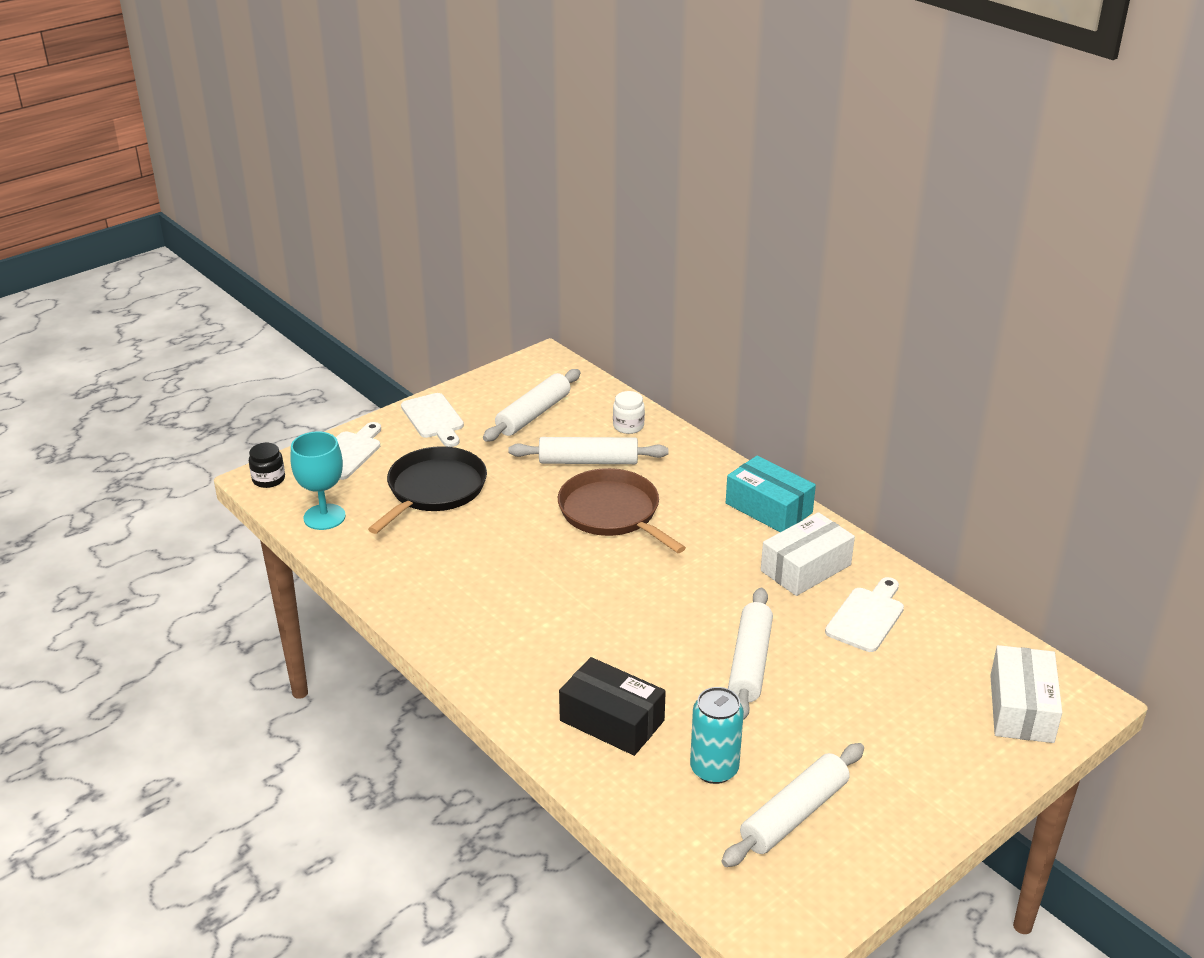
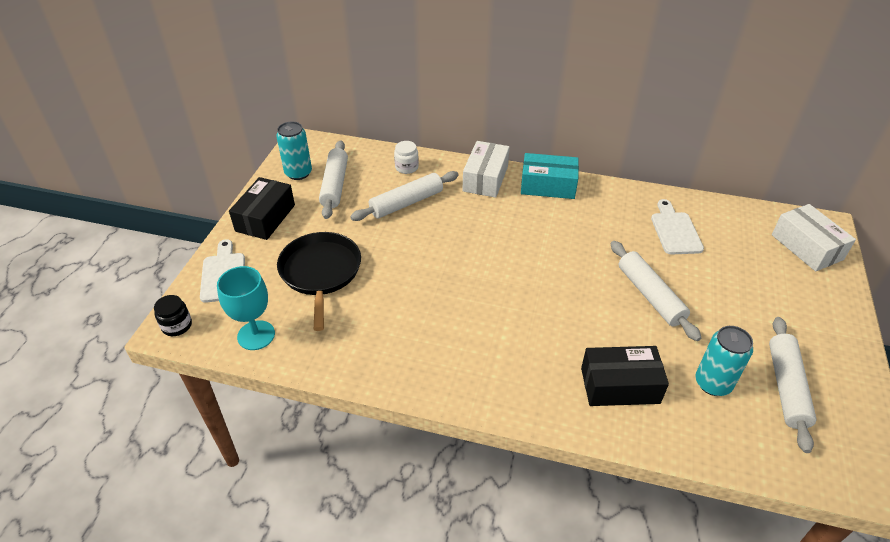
camera: 35 degrees left, 10 degrees up
white cutting board [401,393,464,447] -> black box [229,177,295,240]
brown pan [558,468,686,553] -> none
white box [761,512,855,596] -> white box moved to [463,141,510,198]
none -> turquoise can [276,122,312,180]

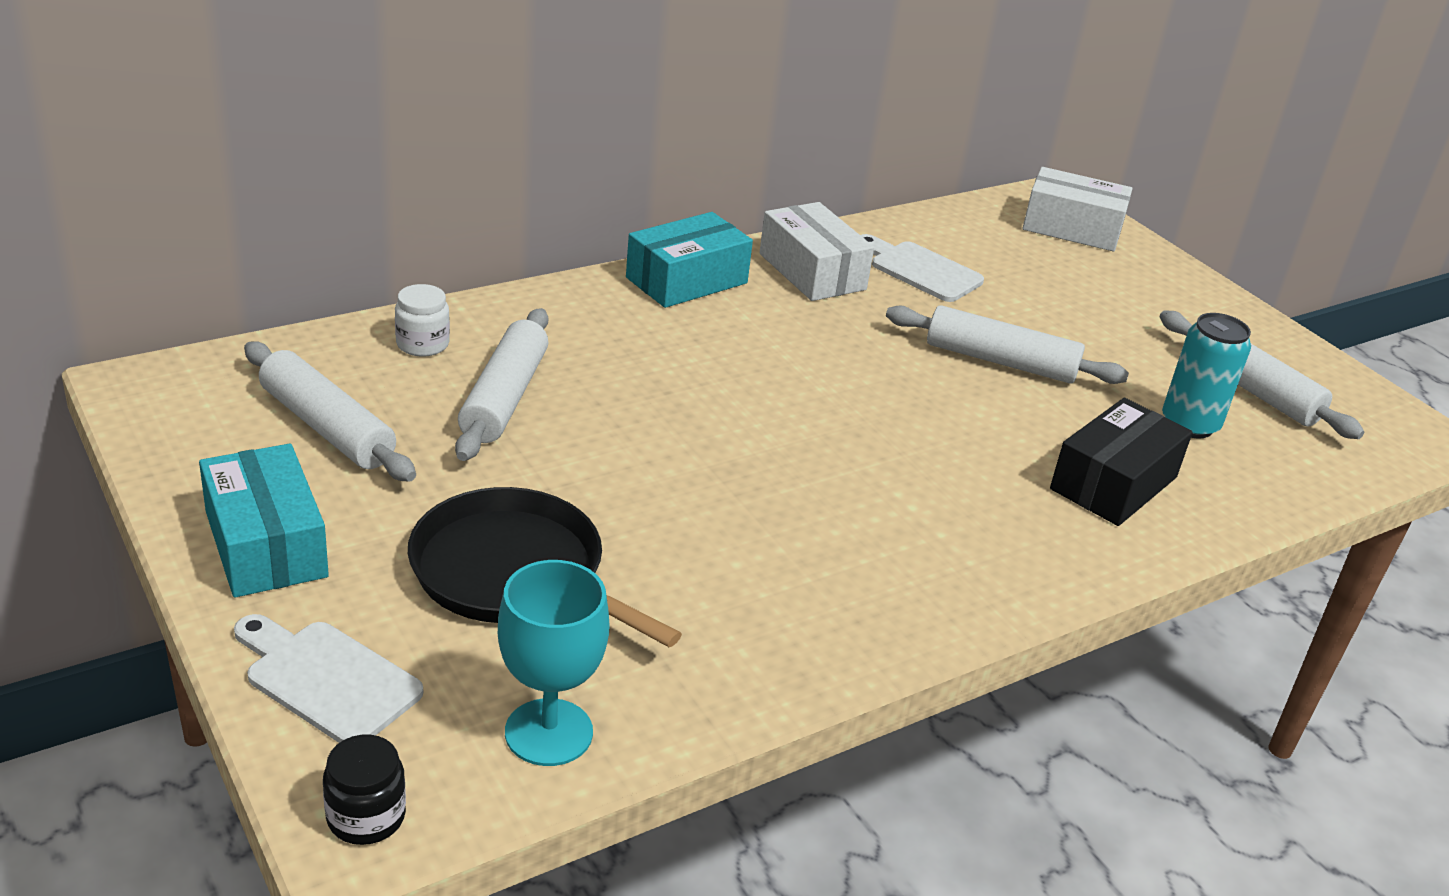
camera: 50 degrees left, 10 degrees down
black box [229,177,295,240] -> turquoise box [199,443,329,598]
turquoise can [276,122,312,180] -> none
white box [463,141,510,198] -> white box moved to [759,202,874,301]

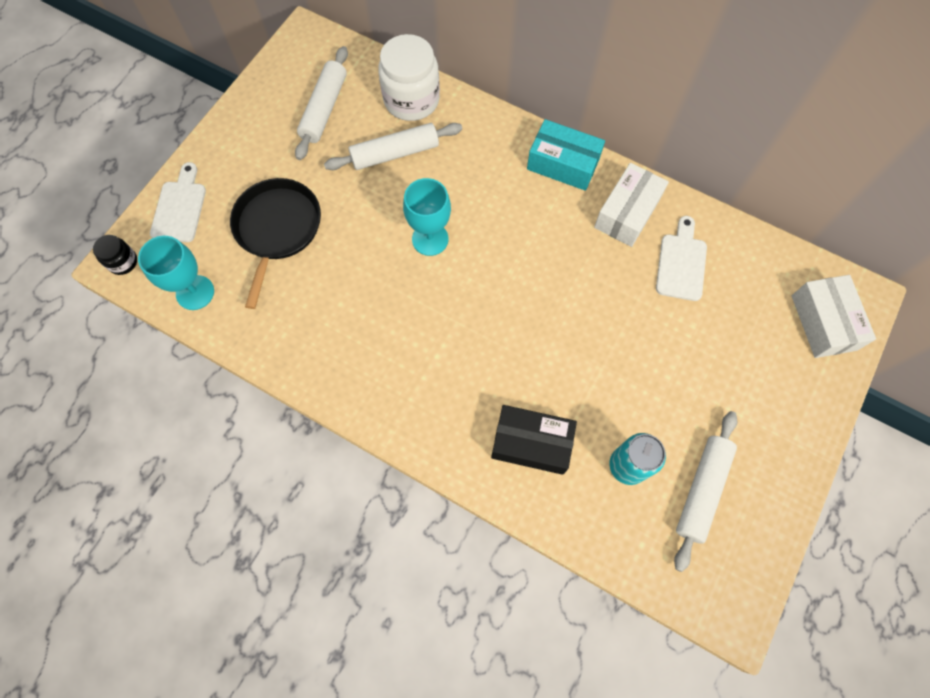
camera: 65 degrees right, 35 degrees up
turquoise box [199,443,329,598] -> none
white jar [395,284,450,357] -> white jar [378,34,440,121], size x2.04
white rolling pin [886,305,1129,384] -> none
none -> turquoise goblet [403,178,451,256]

